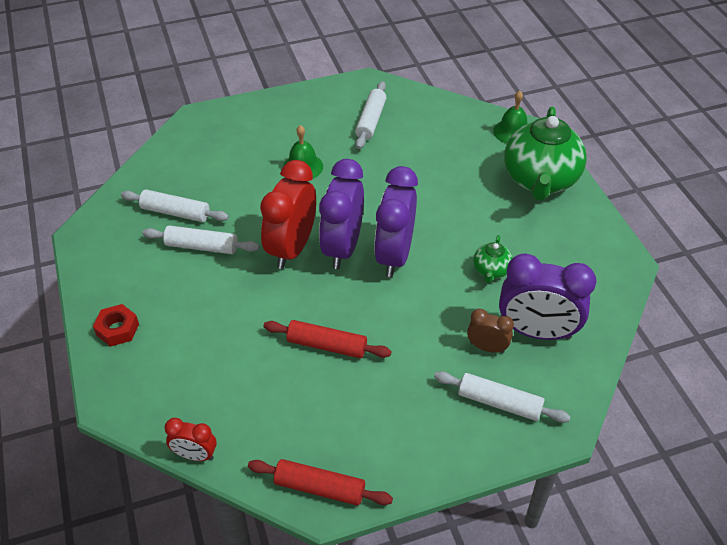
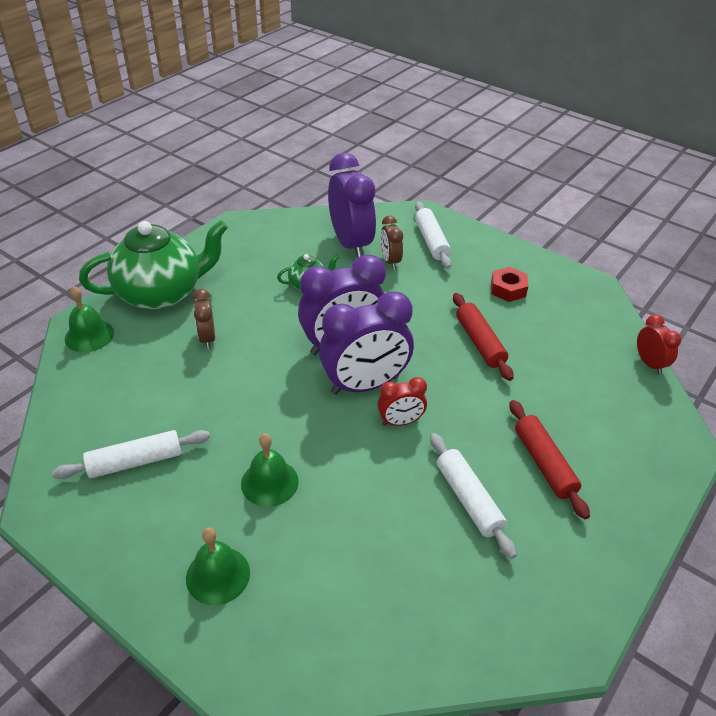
camera: 125 degrees left, 5 degrees down
red nut [93,304,139,347] -> red nut moved to [491,267,528,302]
white rolling pin [121,189,229,222] -> none
red rolling pin [248,459,393,506] -> red rolling pin moved to [510,400,590,519]
red clock [260,160,316,269] -> red clock [378,377,427,426], size x0.51
none -> green bell [186,527,250,605]
none -> brown clock [193,289,215,349]

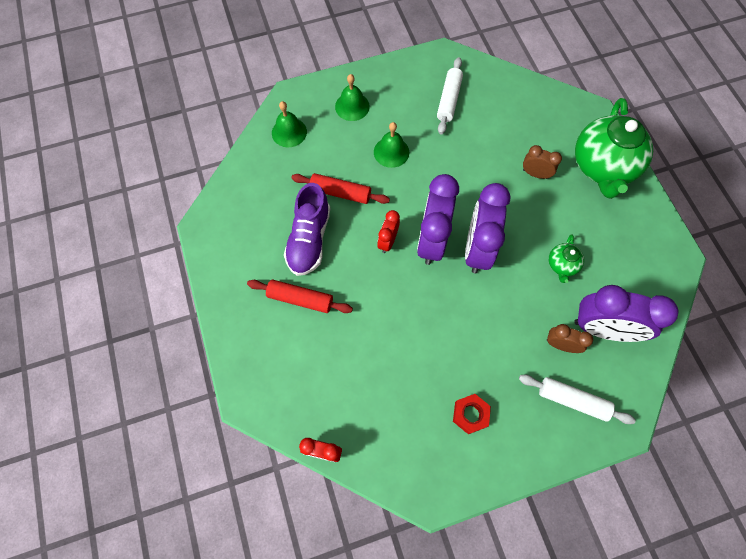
camera: 125 degrees right, 25 degrees up
green bell [65,286,114,352] -> green bell moved to [272,101,307,147]
white rolling pin [430,433,517,559] -> purple shoe [284,183,330,276]
red rolling pin [453,293,514,381] -> red rolling pin moved to [291,173,390,204]

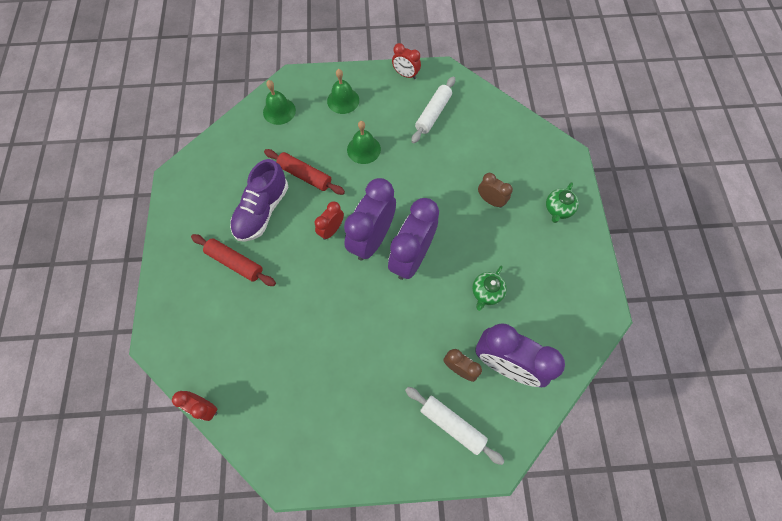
camera: 15 degrees right, 0 degrees up
red nut [453,394,491,434] -> none
green teapot [575,98,653,199] -> green teapot [546,182,579,223], size x0.45
none -> red clock [392,43,421,79]

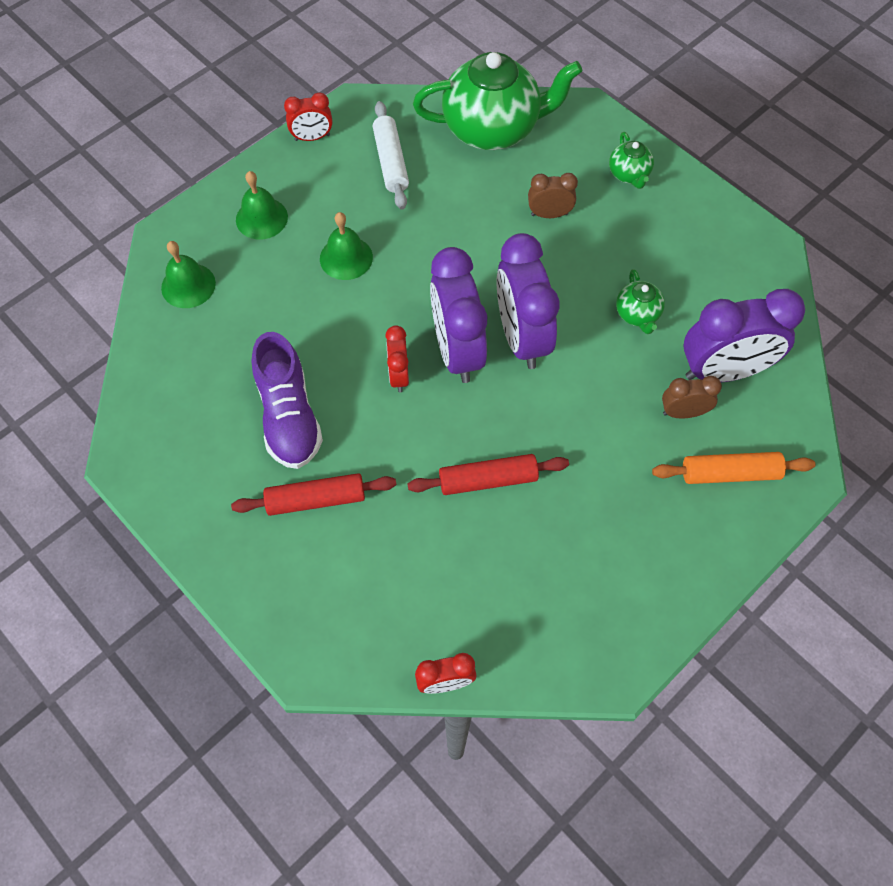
camera: 40 degrees left, 5 degrees down
red rolling pin [264,149,345,195] -> red rolling pin moved to [408,454,569,495]
white rolling pin [405,387,504,465] -> orange rolling pin [652,452,816,484]
none -> green teapot [413,52,583,150]

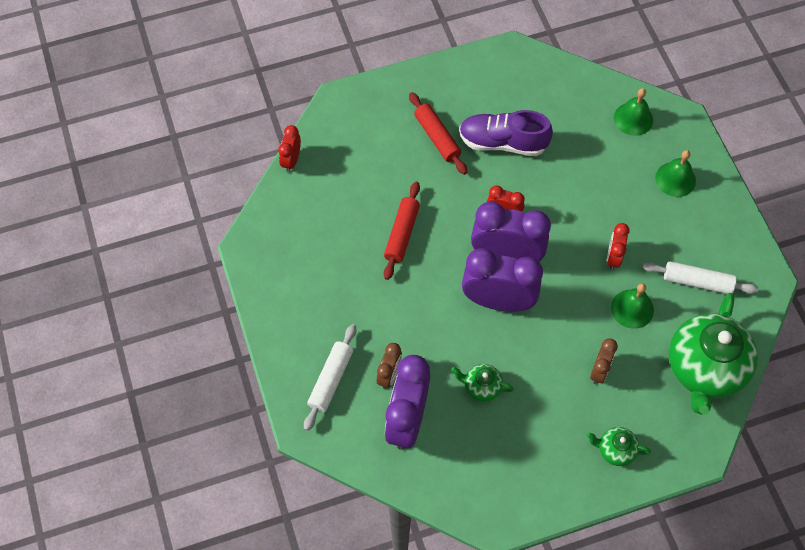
camera: 115 degrees right, 0 degrees up
red rolling pin [231,473,396,516] -> red rolling pin turned 45 degrees counterclockwise [409,92,467,175]
red clock [284,92,333,141] -> red clock moved to [607,223,630,270]
green bell [320,212,373,280] -> green bell moved to [611,283,654,329]
orange rolling pin [652,452,816,484] -> white rolling pin [304,324,356,431]

